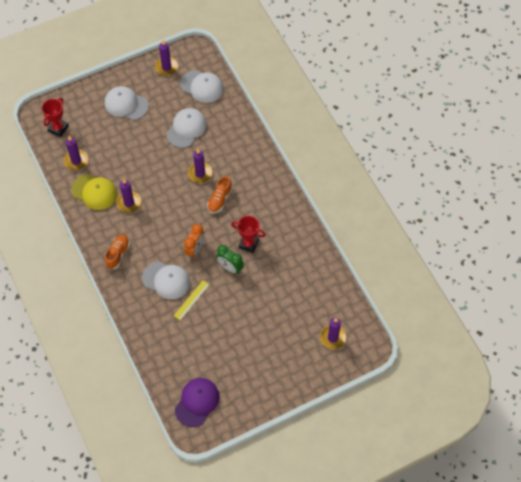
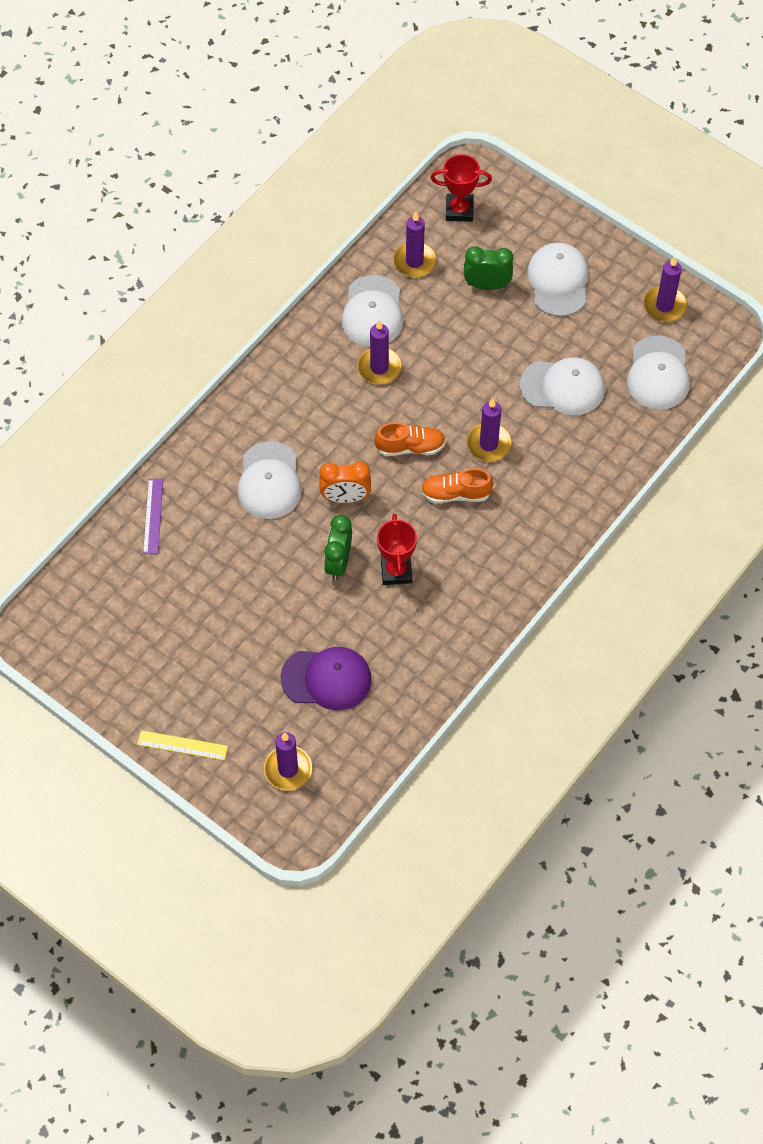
camera: 65 degrees right, 0 degrees up
yellow cap [71,174,117,210] -> white cap [342,275,403,347]
orange shoe [105,234,130,269] -> orange shoe moved to [374,422,446,456]
yellow ruler [174,280,210,321] -> yellow ruler moved to [137,730,228,760]
purple cap [175,378,220,427] -> purple cap moved to [280,647,372,711]
none -> purple ruler [143,479,163,554]
none -> green clock [464,246,513,290]

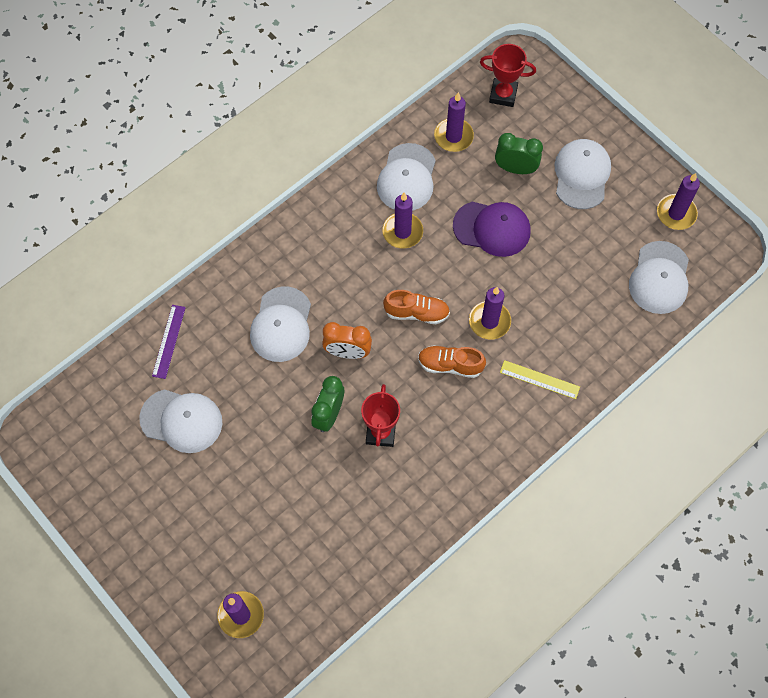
camera: 10 degrees right, 5 degrees up
yellow ruler [137,730,228,760] -> yellow ruler moved to [500,360,580,399]
purple cap [280,647,372,711] -> purple cap moved to [453,202,531,257]
white cap [520,357,605,415] -> white cap moved to [139,389,222,453]

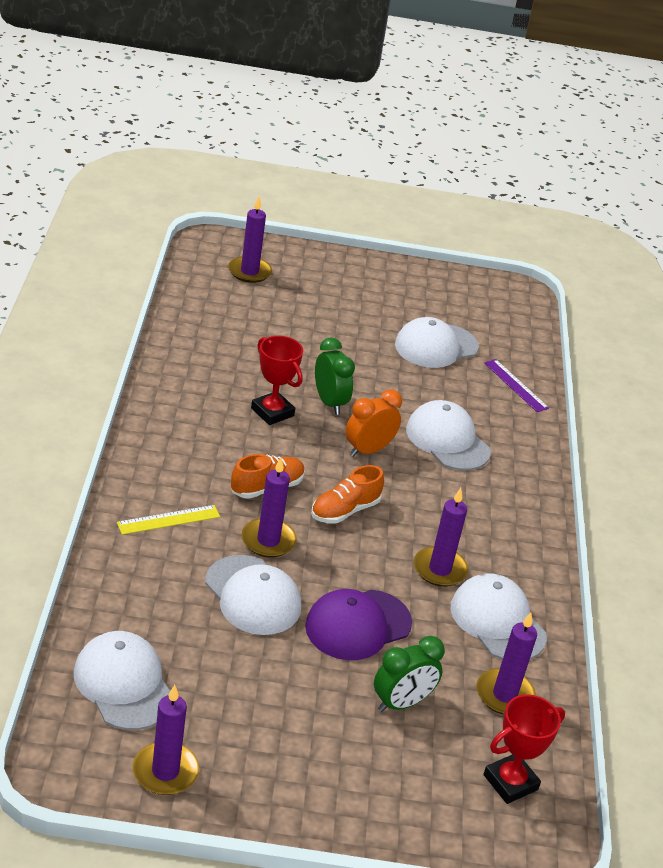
camera: 130 degrees right, 30 degrees down
white cap [555,139,611,209] -> white cap moved to [205,555,301,635]

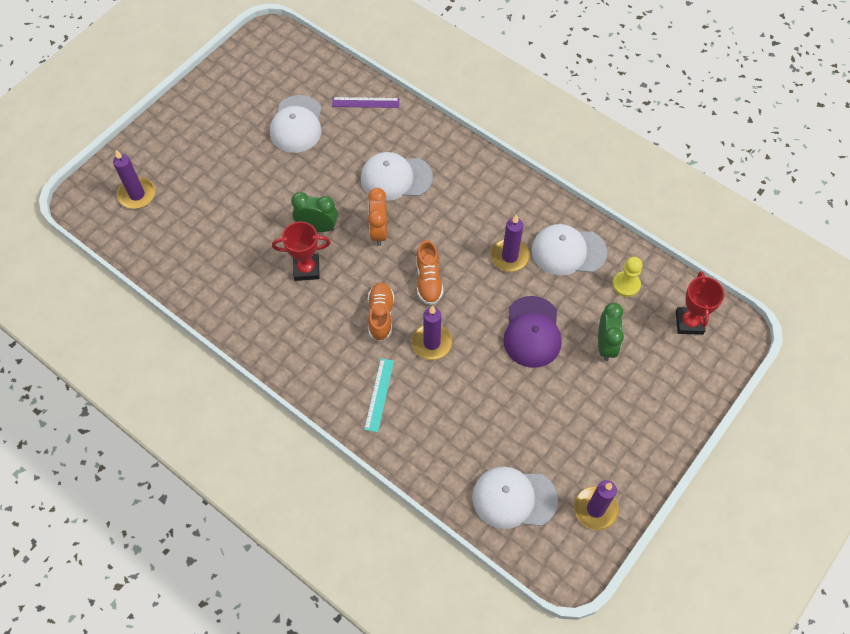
camera: 50 degrees left, 25 degrees up
yellow ruler [117,505,220,535] -> turquoise ruler [364,358,394,432]
white cap [205,555,301,635] -> none
purple candle [476,612,537,715] -> yellow pawn [613,257,643,297]

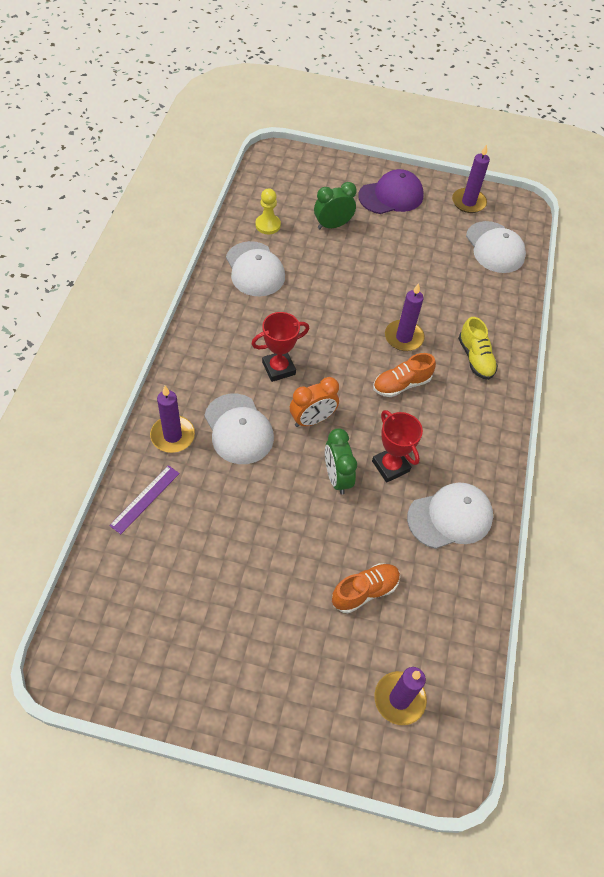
camera: 120 degrees left, 5 degrees down
white cap [270,95,322,153] -> white cap moved to [407,483,493,549]
purple ruler [332,97,399,108] -> purple ruler turned 60 degrees clockwise [109,465,180,534]
turquoise ruler [364,358,394,432] -> yellow shoe [458,317,498,380]
orange shoe [416,240,443,305] -> orange shoe moved to [332,563,400,614]
purple candle [491,214,530,272] -> purple candle moved to [150,386,195,453]
purple cap [503,296,562,368] -> purple cap moved to [358,169,424,214]
red trophy [676,271,724,335] -> red trophy moved to [251,312,309,382]

